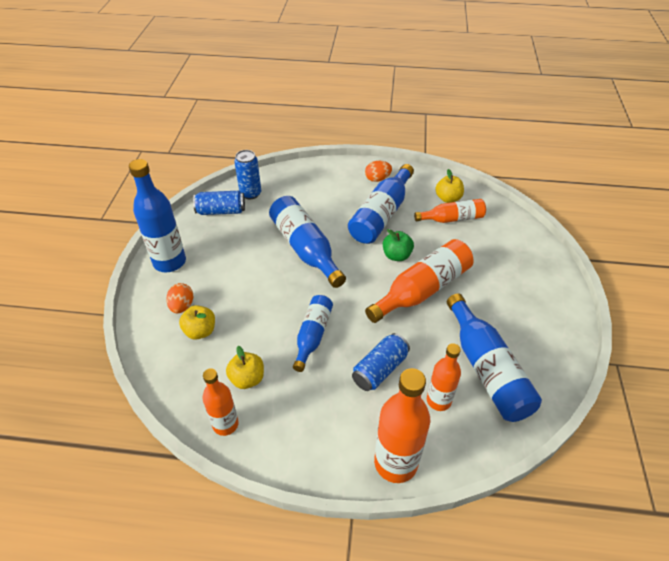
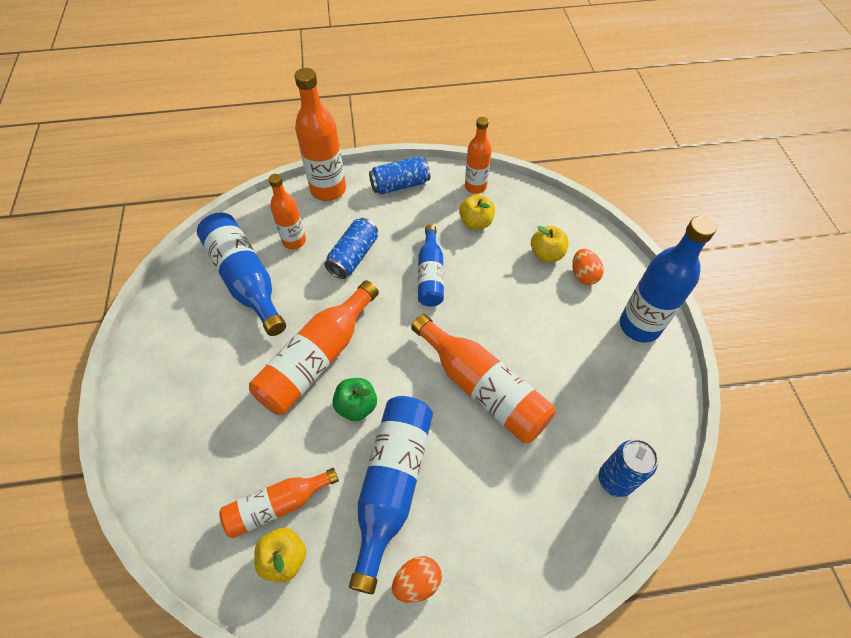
camera: 165 degrees right, 10 degrees up
blue can [193,191,245,215] -> blue can moved to [369,157,430,195]
blue bottle [269,196,346,288] -> orange bottle [411,314,555,443]

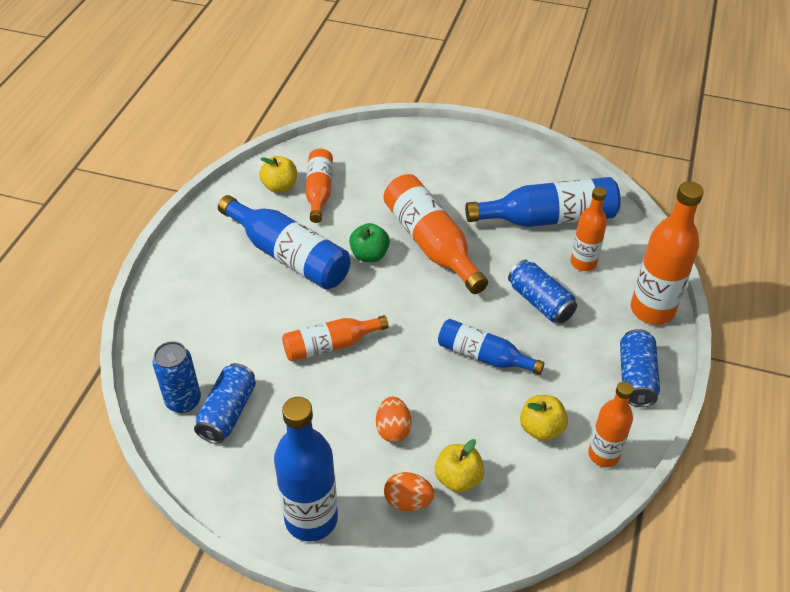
camera: 115 degrees right, 10 degrees down
orange egg [392,556,442,603] -> orange egg moved to [376,397,412,442]
orange bottle [411,314,555,443] -> orange bottle [282,315,389,362], size x0.62
none -> blue can [194,363,256,444]

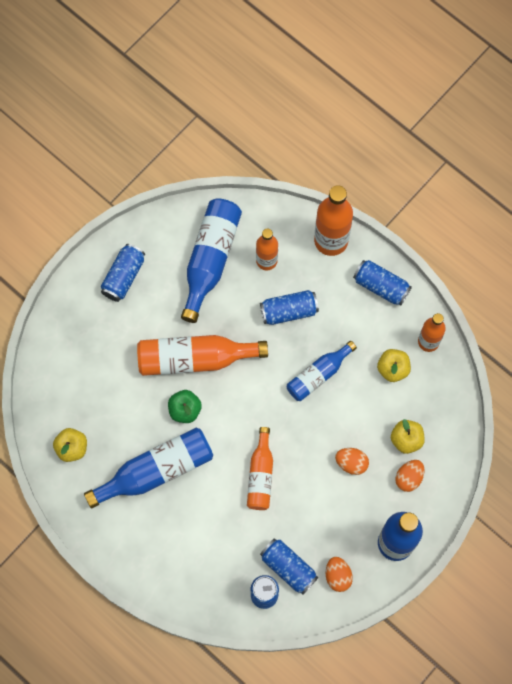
camera: 65 degrees left, 25 degrees up
orange bottle [305,149,333,223] -> none
none -> blue can [101,244,145,302]
none -> orange egg [326,557,353,592]

